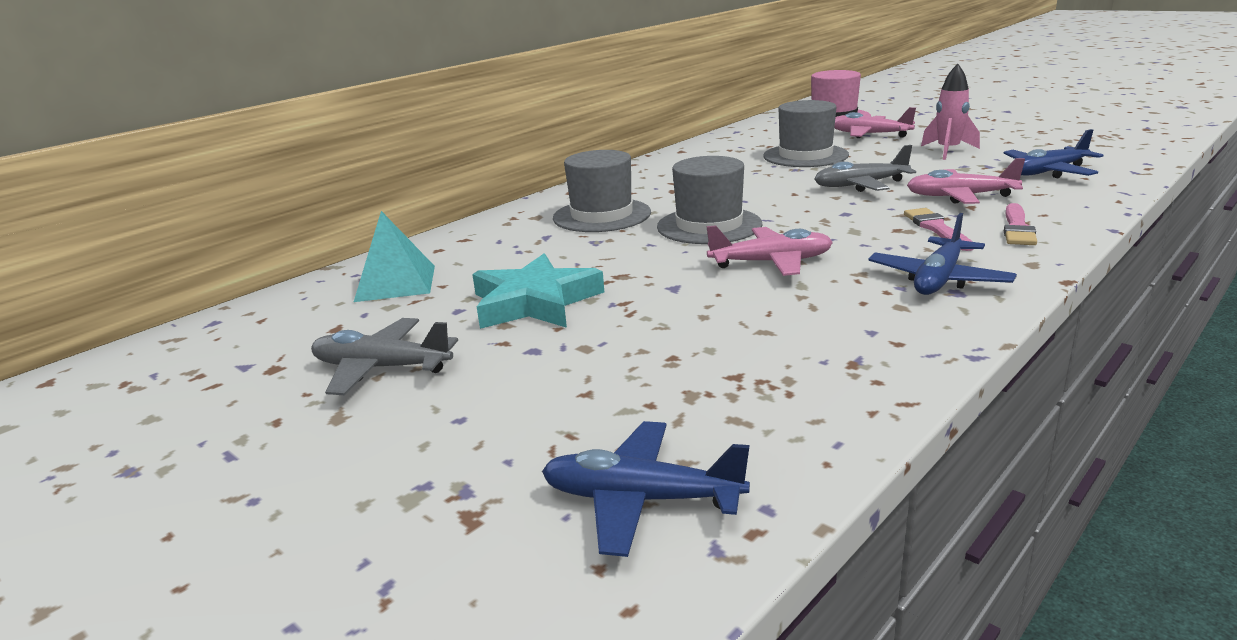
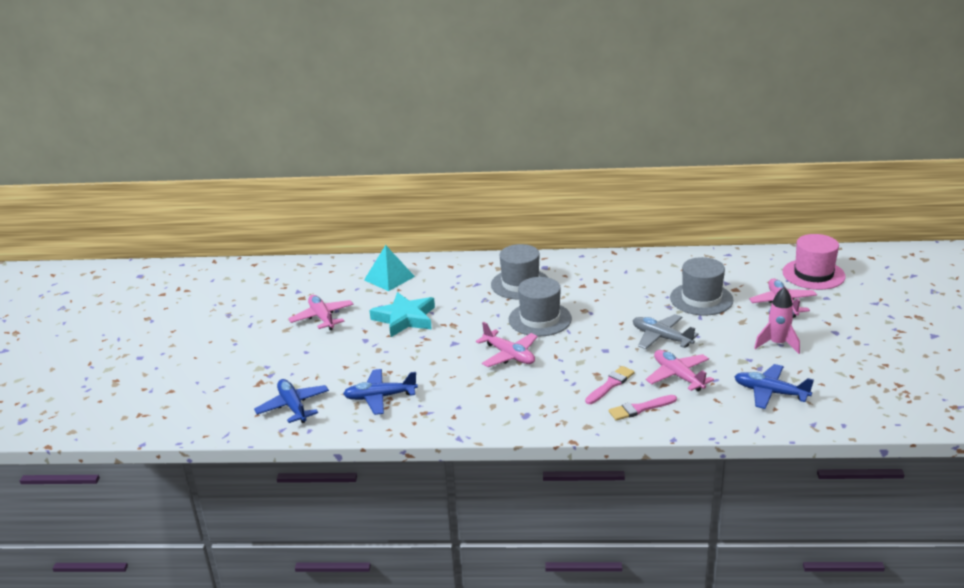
camera: 50 degrees right, 5 degrees up
grey plane [311,318,458,395] -> pink plane [288,295,353,330]
blue plane [868,213,1017,295] -> blue plane moved to [343,369,418,415]

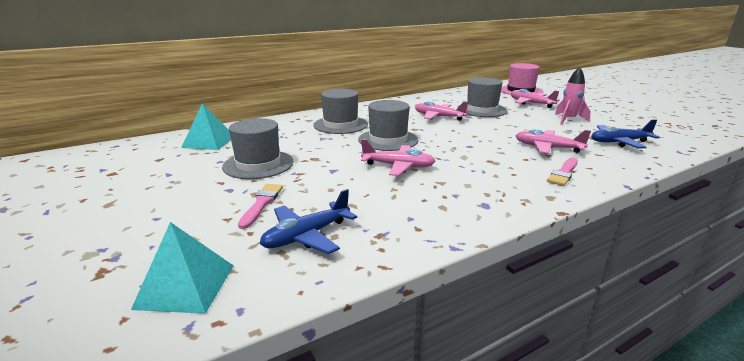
camera: 35 degrees left, 5 degrees down
blue plane [254,379,329,423] -> turquoise pyramid [131,222,234,314]
pink plane [288,295,353,330] -> pink plane moved to [415,101,468,121]
turquoise star [369,292,435,337] -> grey hat [222,118,294,179]
pink brush [585,366,635,404] -> pink brush moved to [238,184,283,229]
grey plane [633,314,698,349] -> none

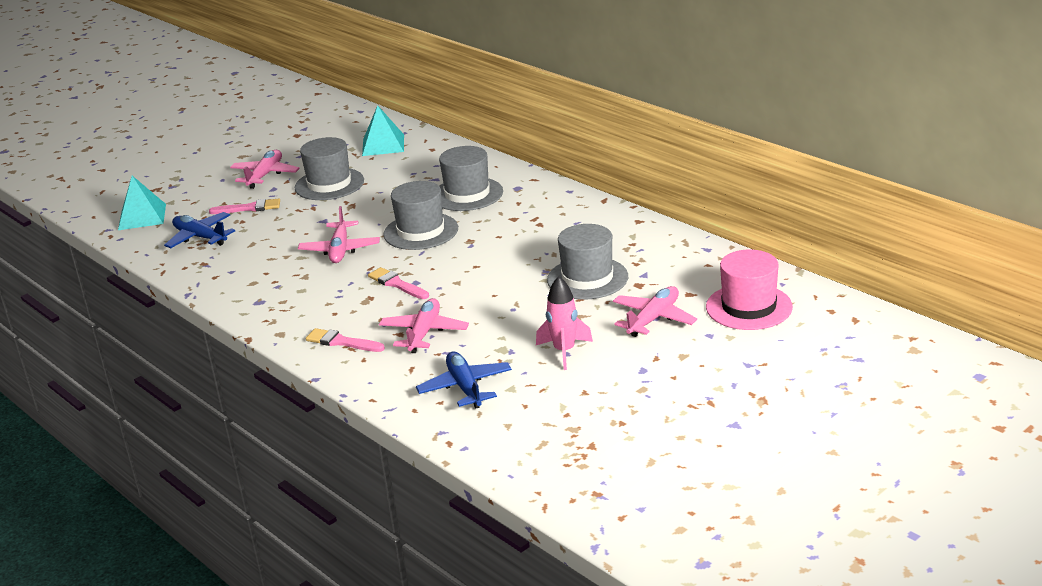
camera: 80 degrees right, 5 degrees up
pink plane [415,101,468,121] -> pink plane moved to [230,150,300,189]
none -> pink brush [368,267,429,299]

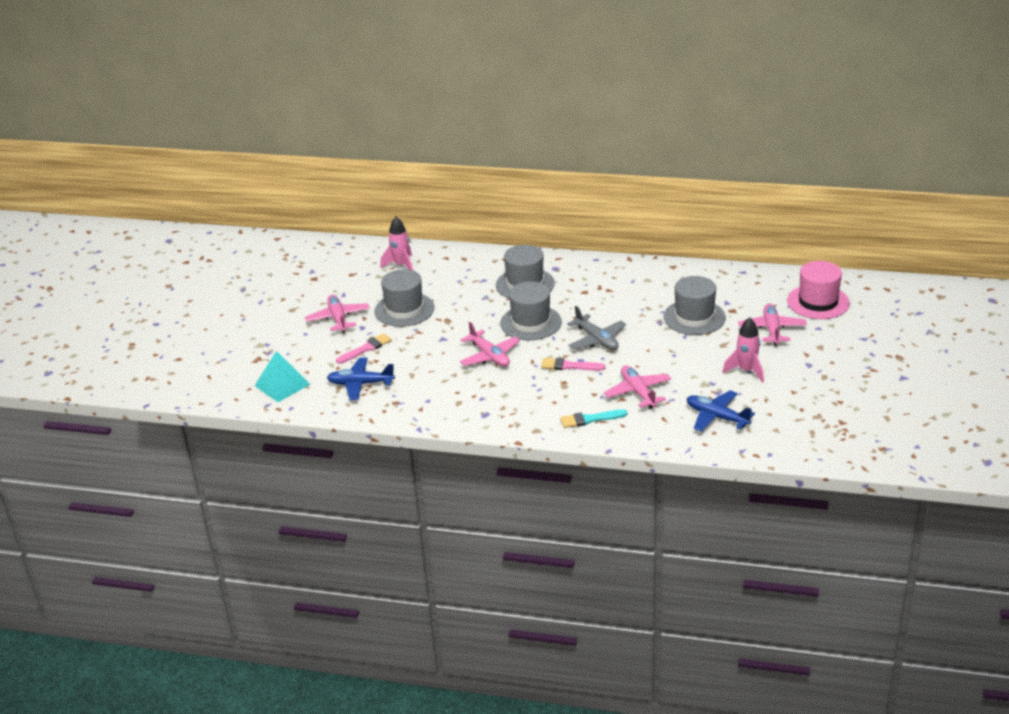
camera: 35 degrees left, 5 degrees up
pink brush [306,328,385,352] -> turquoise brush [560,409,627,428]
turquoise pyramid [362,105,404,156] -> pink rocket [380,217,413,270]
none -> grey plane [567,306,626,350]

